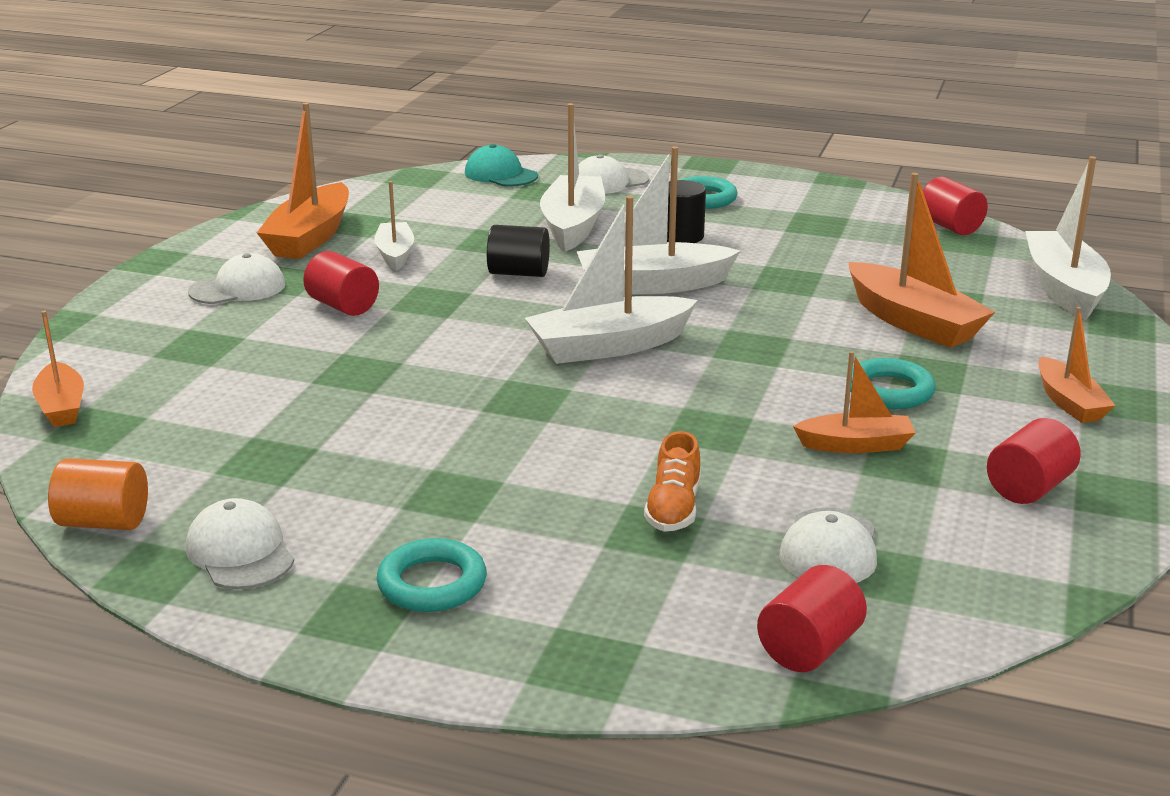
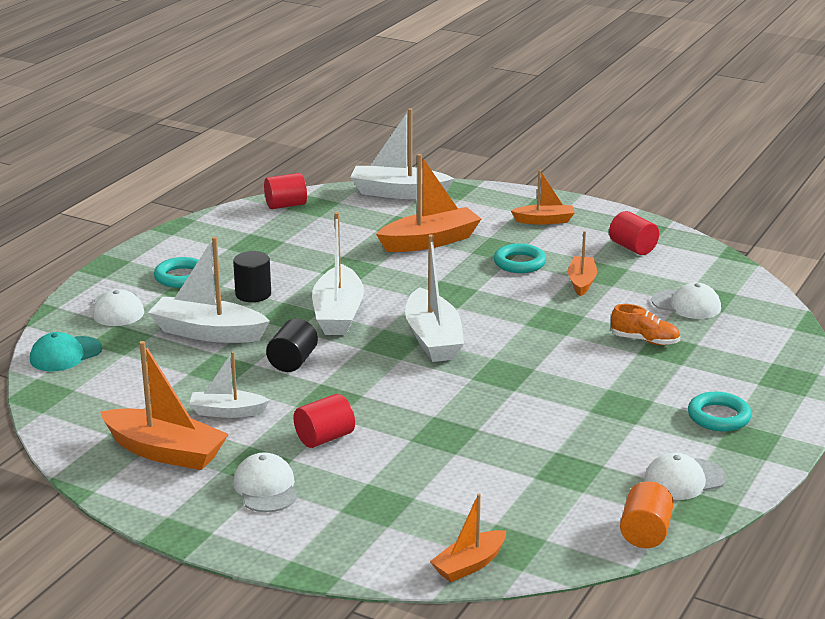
camera: 80 degrees left, 0 degrees up
orange boat [32,311,84,427] -> orange boat turned 150 degrees clockwise [430,494,506,582]
red cylinder [757,565,867,672] -> none

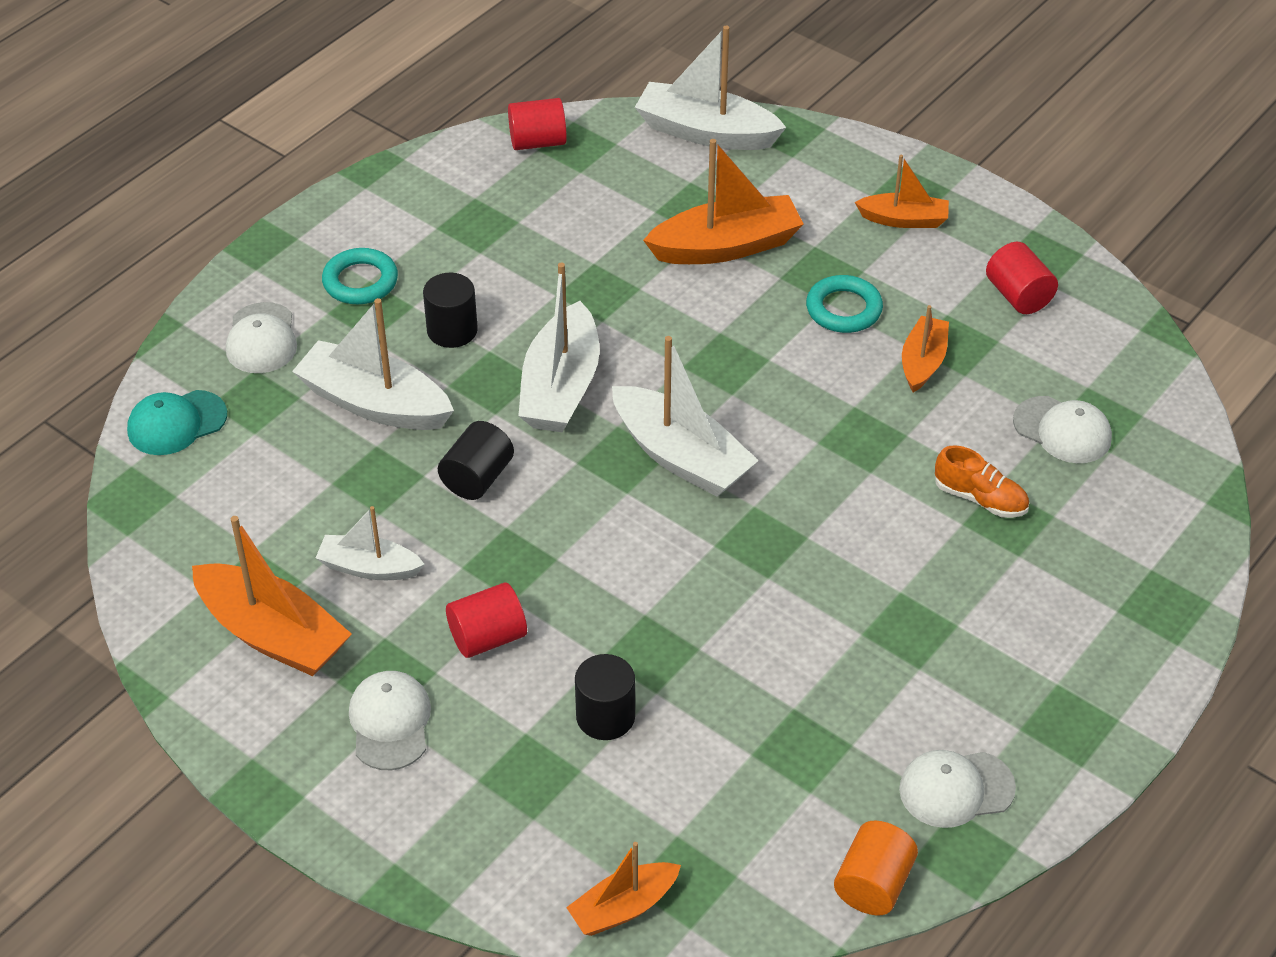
camera: 10 degrees right, 20 degrees up
white boat [405,235,464,362] -> white boat turned 45 degrees counterclockwise [612,336,759,497]
turquoise ring [688,392,752,432] -> none
none -> black cylinder [575,654,635,740]

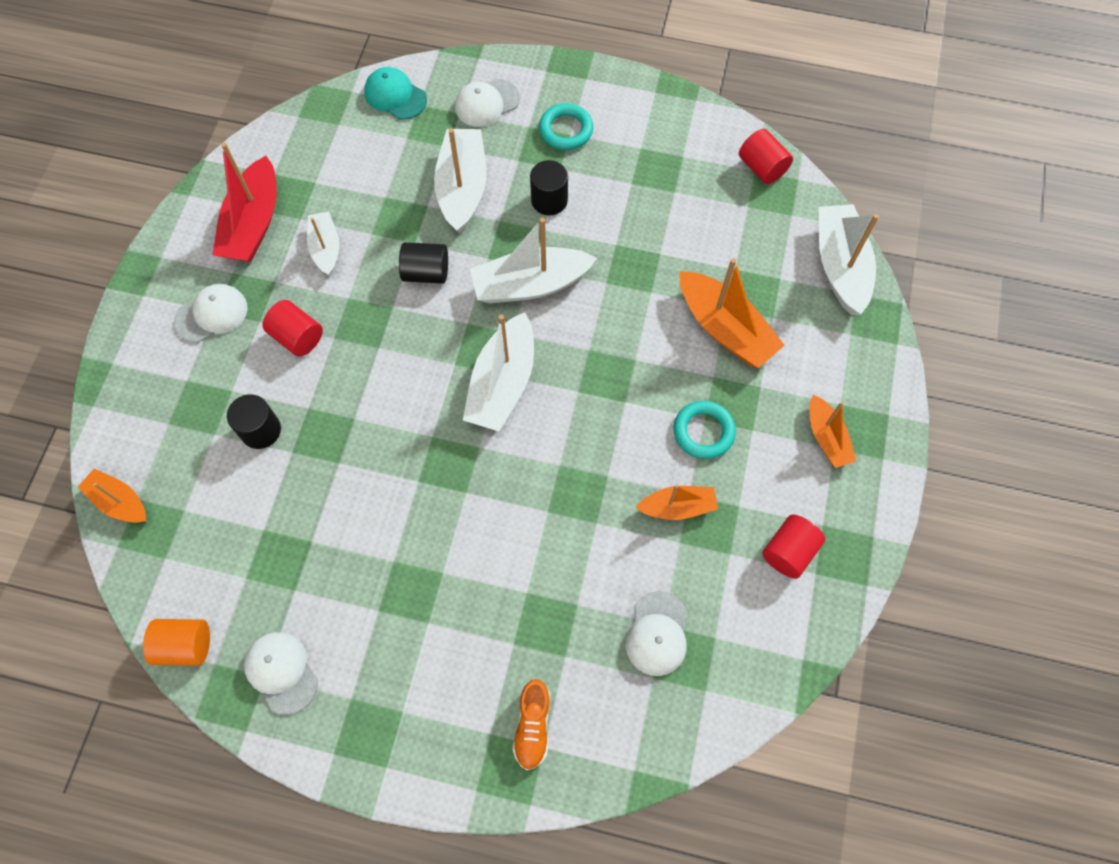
camera: 65 degrees right, 20 degrees up
orange boat [192,516,352,676] -> red boat [212,143,277,262]
orange shoe [935,445,1029,518] -> orange shoe moved to [513,679,551,770]

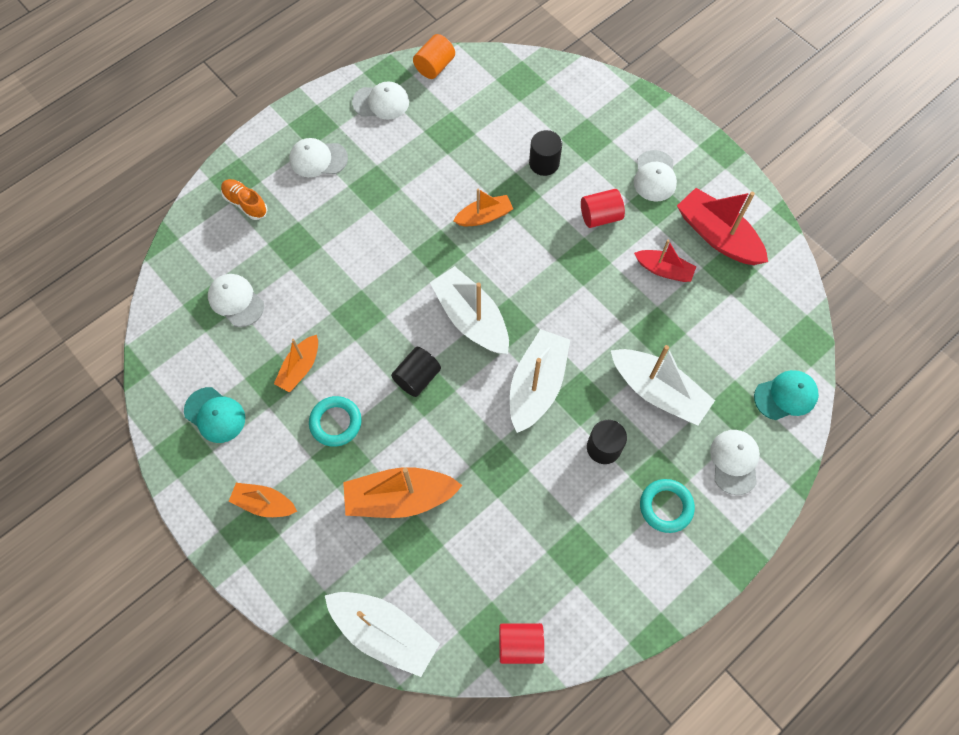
camera: 125 degrees right, 0 degrees up
orange boat [78,469,146,523] -> orange boat moved to [453,188,513,226]
white boat [307,211,339,276] -> red boat [634,240,696,282]
black cylinder [399,242,448,284] -> black cylinder moved to [391,347,441,397]
red cylinder [762,515,825,579] -> turquoise cap [184,387,245,443]
none -> white cap [289,138,348,177]

